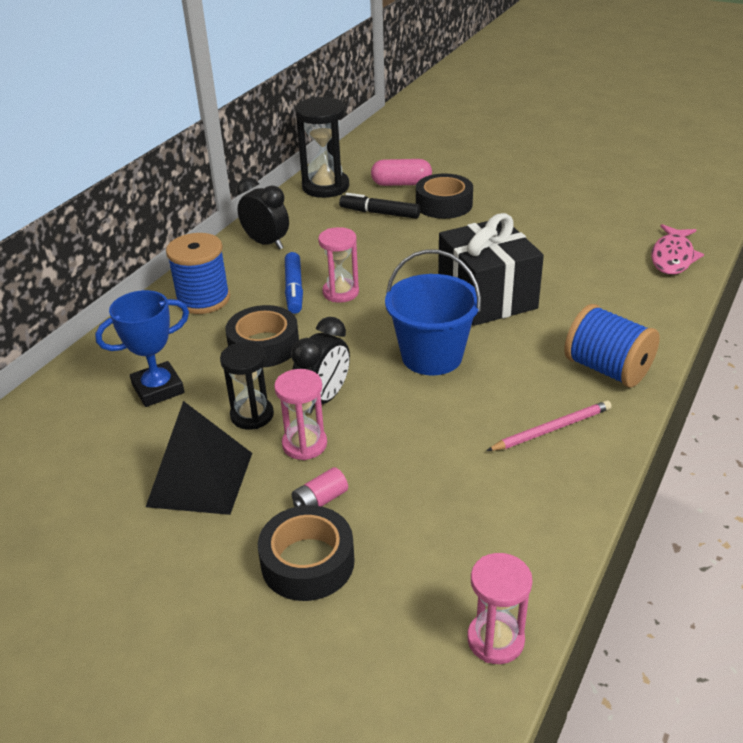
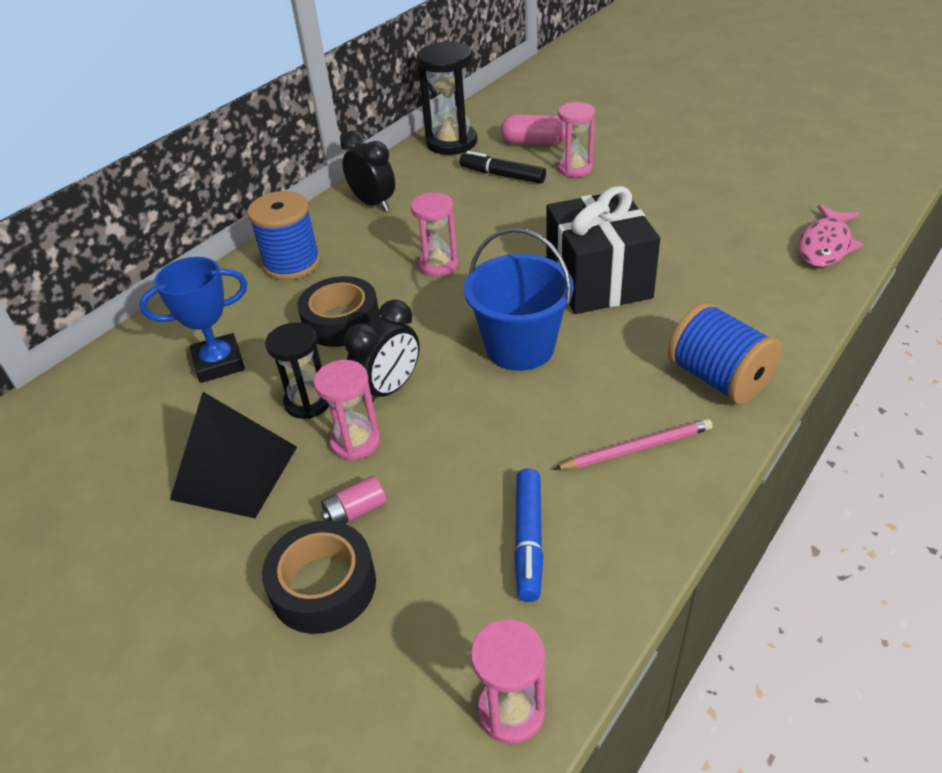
camera: 10 degrees right, 5 degrees up
blue marker [285,252,303,314] -> blue marker moved to [514,468,544,602]
black tape [416,173,473,219] -> pink hourglass [557,102,595,177]

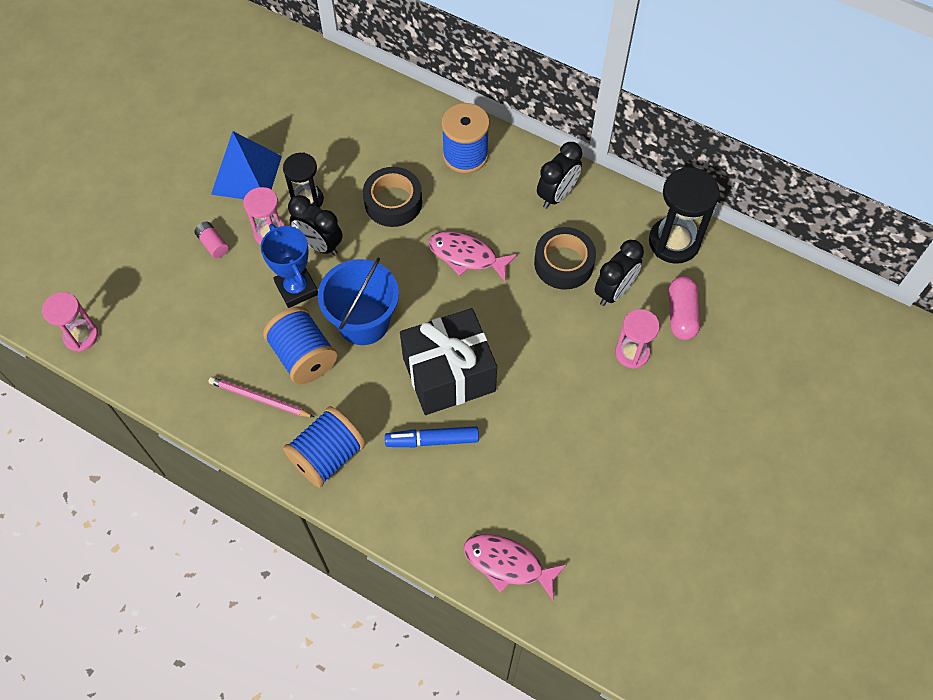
camera: 80 degrees right, 20 degrees up
blue trophy [139,257,247,383] -> blue trophy moved to [261,224,318,308]
black pyramid [170,392,297,518] -> blue pyramid [211,131,282,199]
black tape [262,521,376,634] -> black tape moved to [534,227,596,290]
pink hourglass [411,193,458,277] -> pink fish [428,231,518,281]
black marker [460,151,546,184] -> black clock [595,240,644,306]
blue marker [514,468,544,602] -> blue marker moved to [385,426,479,447]
pink pencil [554,419,713,470] -> pink pencil turned 135 degrees clockwise [208,377,314,417]
none -> blue spool [263,306,338,384]

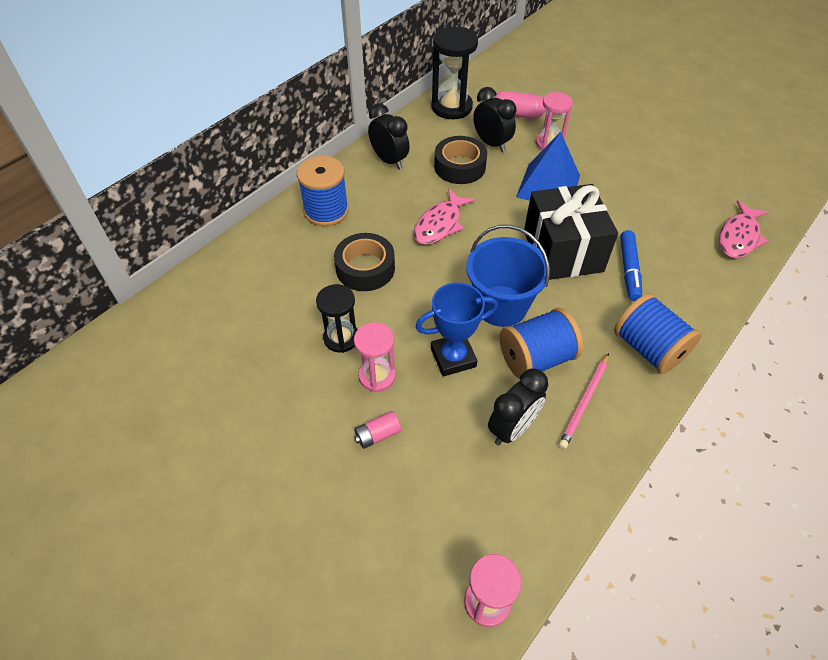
camera: 80 degrees left, 10 degrees down
blue pyramid [211,131,282,199] -> blue pyramid moved to [516,132,580,201]
black clock [288,195,343,256] -> black clock moved to [488,368,548,446]

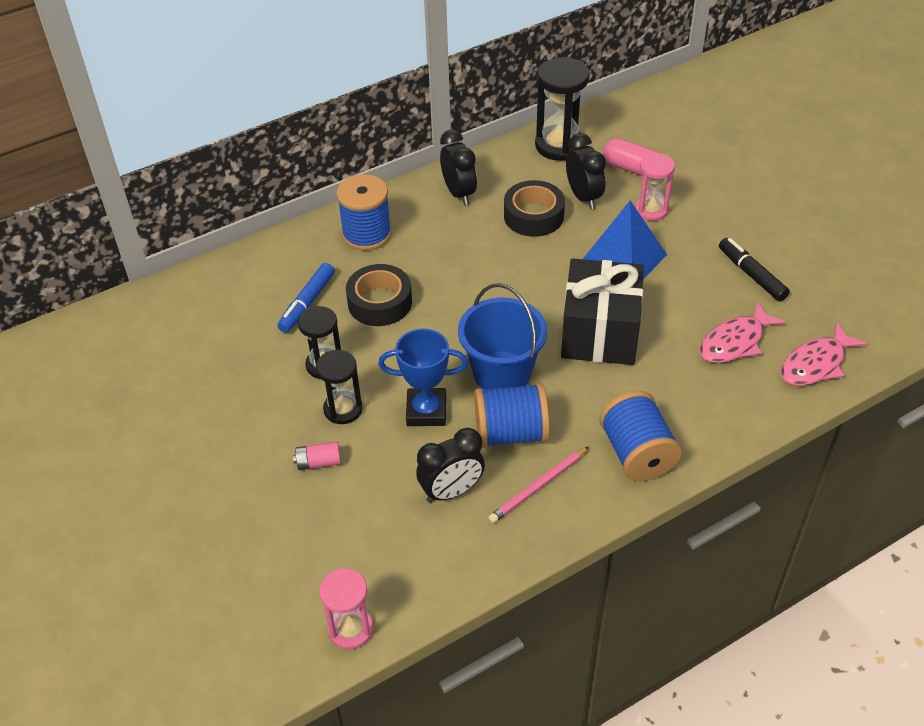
camera: 20 degrees right, 5 degrees down
pink hourglass [354,322,396,392] -> black hourglass [316,350,362,424]
pink fish [414,188,475,245] -> pink fish moved to [700,302,786,363]
blue marker [620,230,642,301] -> blue marker moved to [277,263,335,333]
none -> black marker [719,238,790,302]

